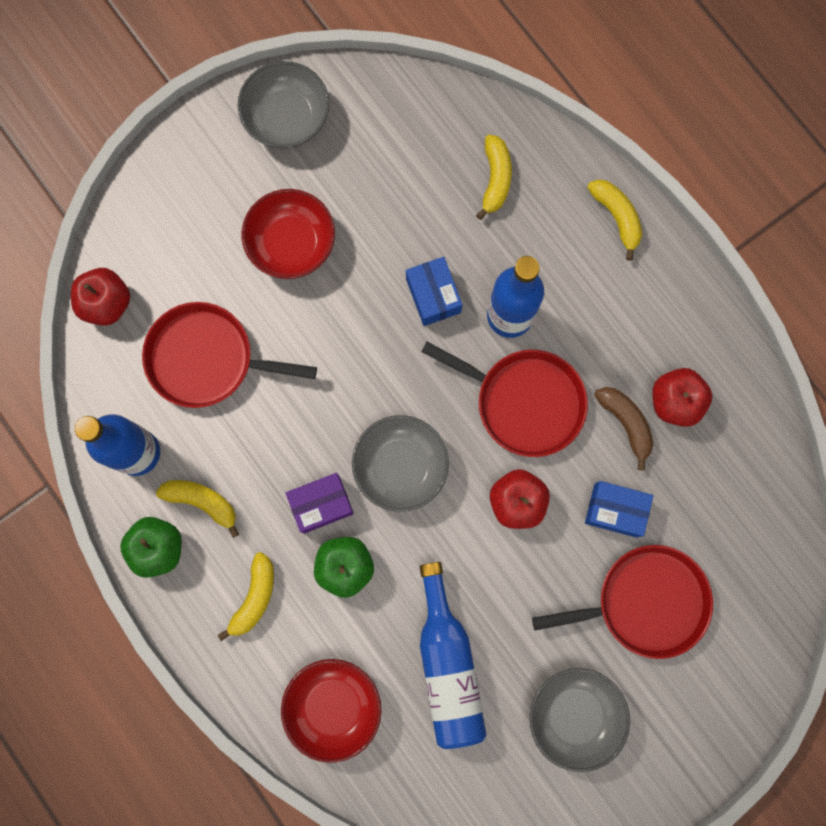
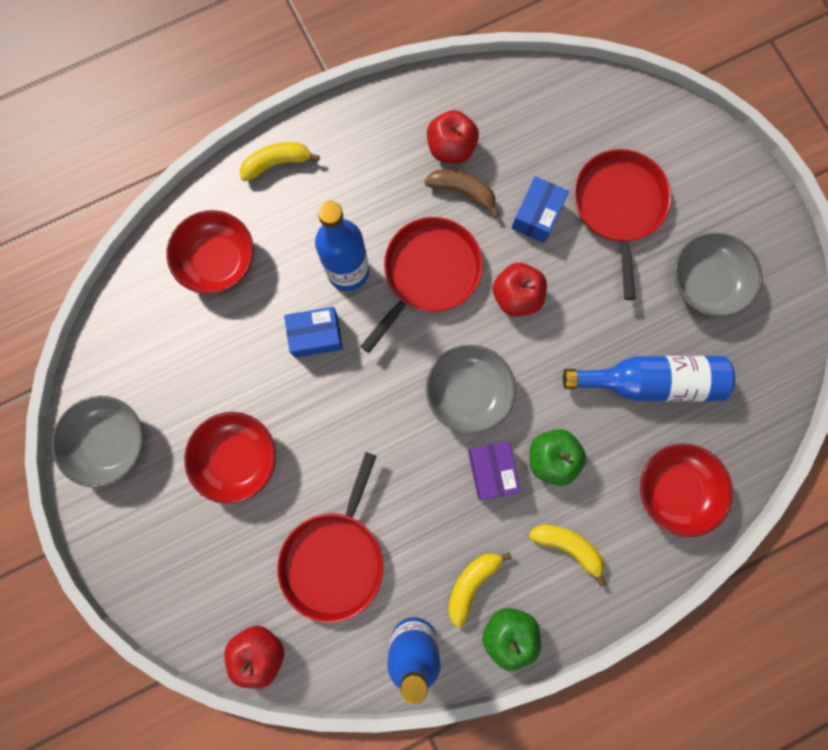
camera: 80 degrees left, 0 degrees up
yellow banana [476,134,512,220] -> red bowl [166,210,254,294]
brown banana [594,387,653,471] -> brown banana turned 45 degrees clockwise [425,169,500,218]

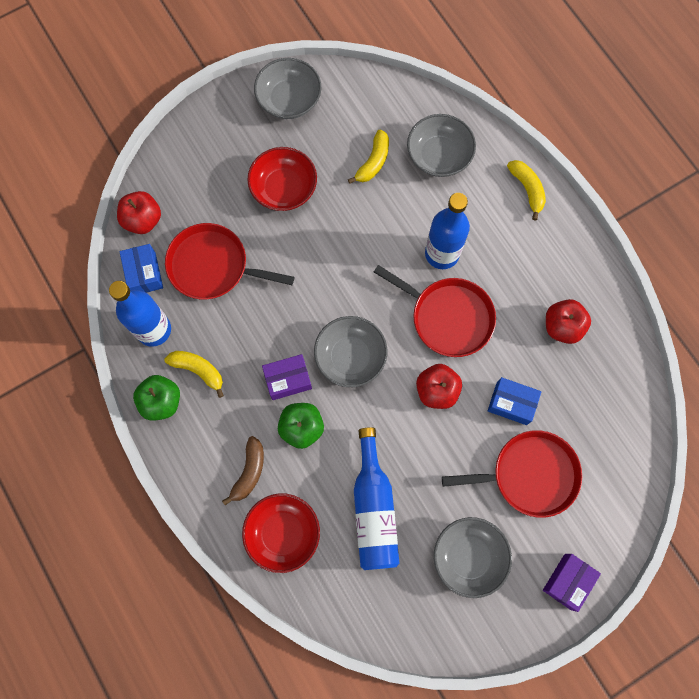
camera: 85 degrees right, 5 degrees down
red bowl [166,210,254,294] -> grey bowl [407,114,476,177]
blue box [284,307,343,358] -> blue box moved to [120,244,163,293]
brown banana [425,169,500,218] -> brown banana moved to [222,436,264,505]
yellow banana [529,524,606,587] -> yellow banana moved to [348,130,389,184]
none -> purple box [543,554,601,612]

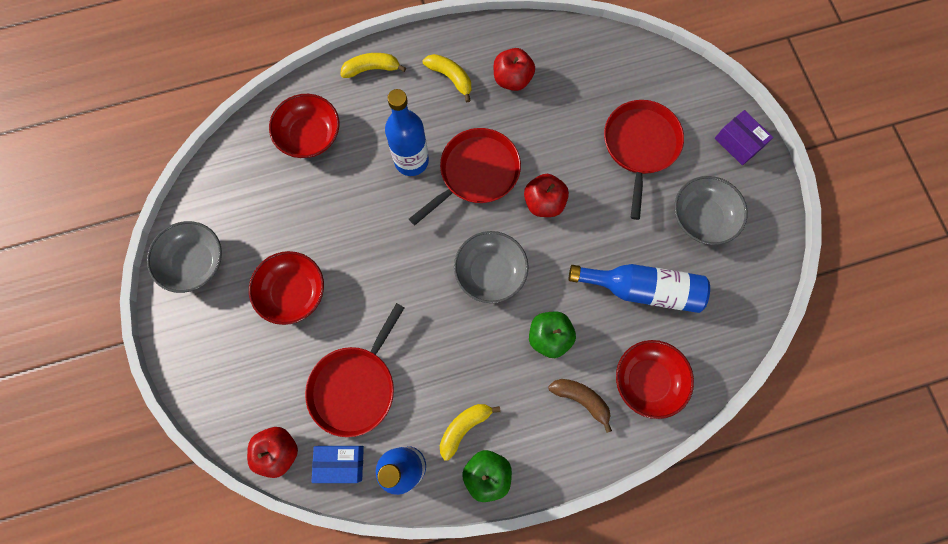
camera: 75 degrees left, 0 degrees up
purple box [262,354,312,400] -> none
yellow banana [348,130,389,184] -> yellow banana moved to [423,54,471,102]
grey bowl [407,114,476,177] -> red bowl [269,94,339,158]
blue box [488,377,541,425] -> none

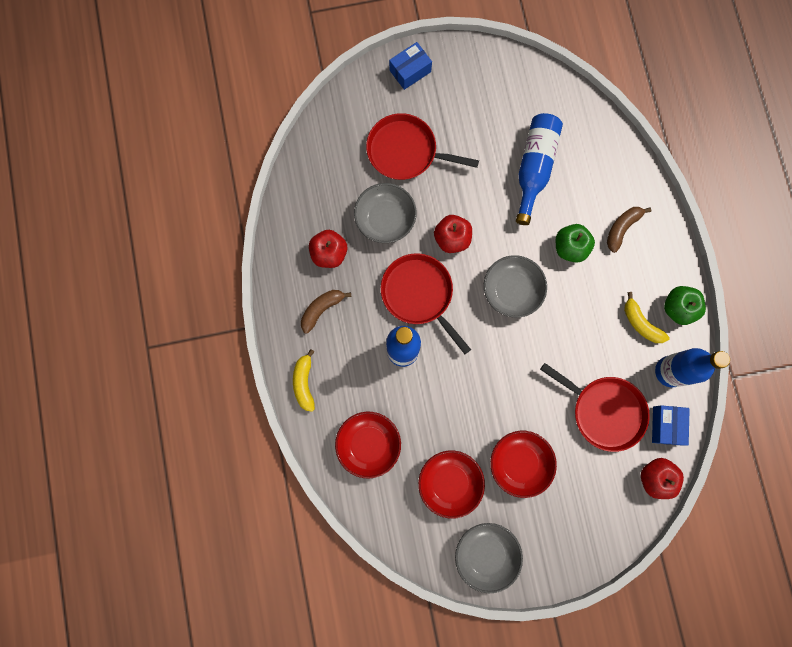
camera: 85 degrees left, 5 degrees up
yellow banana [423,54,471,102] -> brown banana [301,290,351,333]
red bowl [616,340,694,419] -> red bowl moved to [418,450,485,519]
grey bowl [674,176,748,245] -> grey bowl moved to [354,183,416,243]
purple box [715,110,773,165] -> blue box [389,42,432,90]

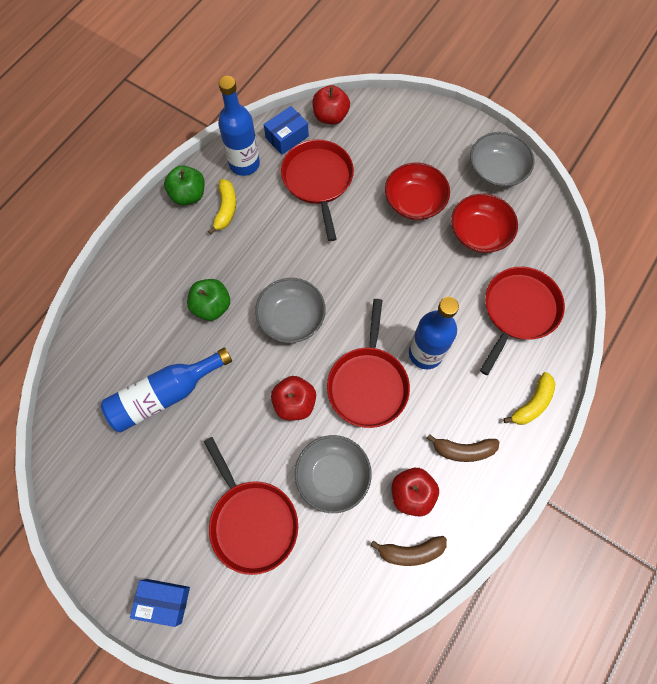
camera: 135 degrees left, 10 degrees down
red bowl [335,412,401,479] -> red pan [480,267,565,375]
brown banana [607,207,651,253] -> brown banana moved to [371,536,447,566]

